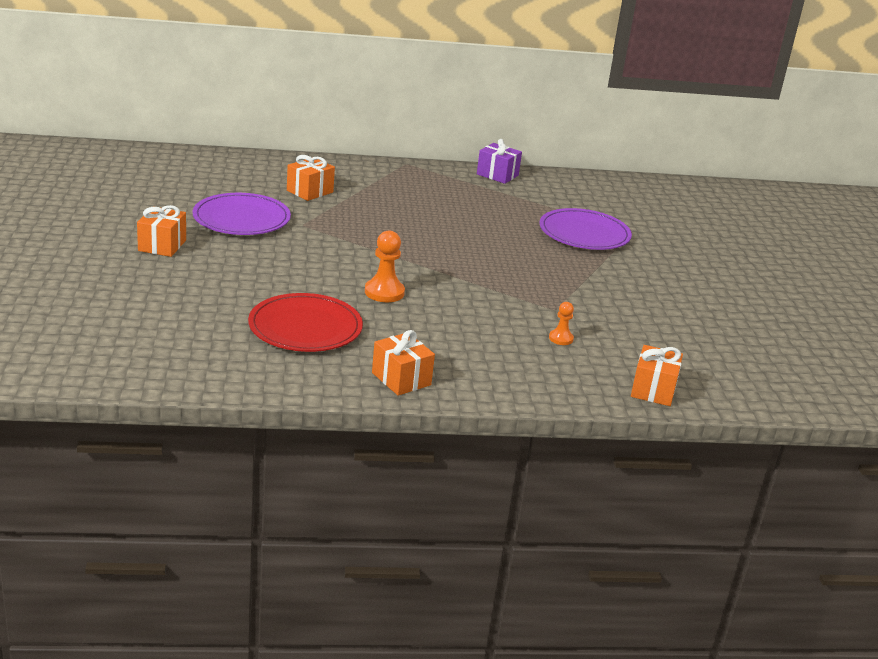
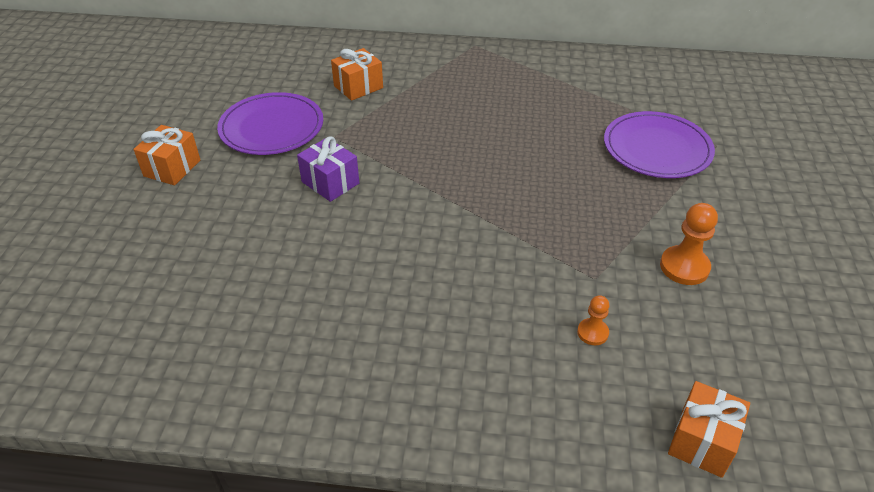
camera: 15 degrees right, 15 degrees up
red plate [248,293,363,352] -> none
orange pawn [365,230,405,302] -> orange pawn moved to [660,203,718,285]
orange gift [372,330,435,395] -> none
purple gift [477,139,522,184] -> purple gift moved to [297,136,359,202]

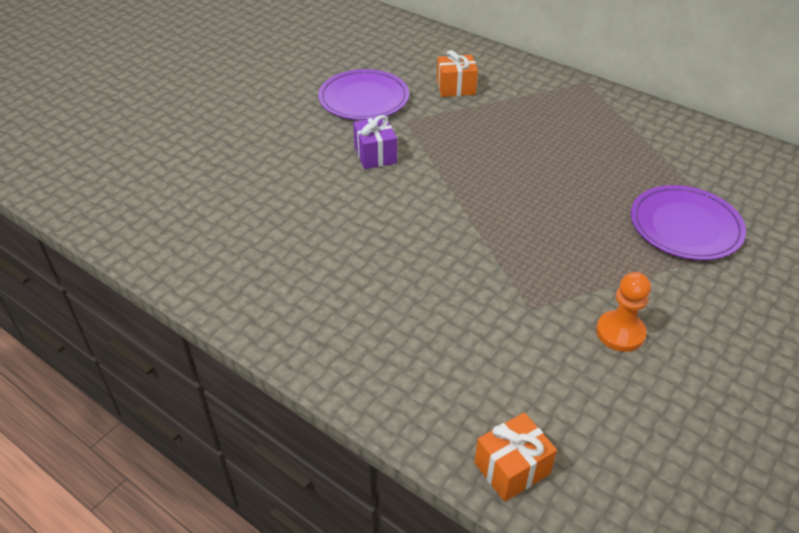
camera: 30 degrees right, 0 degrees up
orange gift [133,125,200,185] -> none
orange pawn [577,295,609,345] -> none

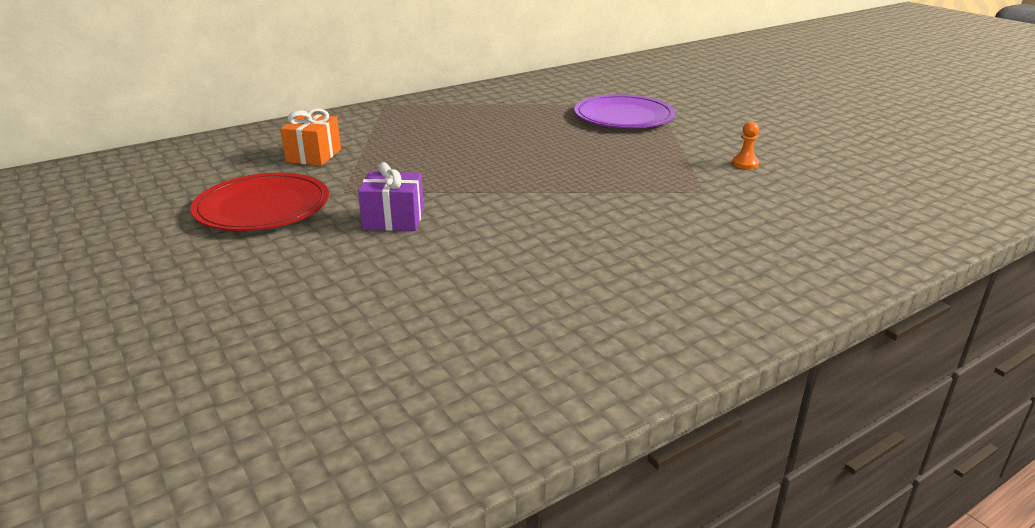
camera: 70 degrees left, 15 degrees down
purple plate [318,69,409,120] -> red plate [190,173,329,231]
orange gift [474,412,557,502] -> none
orange pawn [596,272,651,352] -> orange pawn [732,122,759,169], size x0.59

